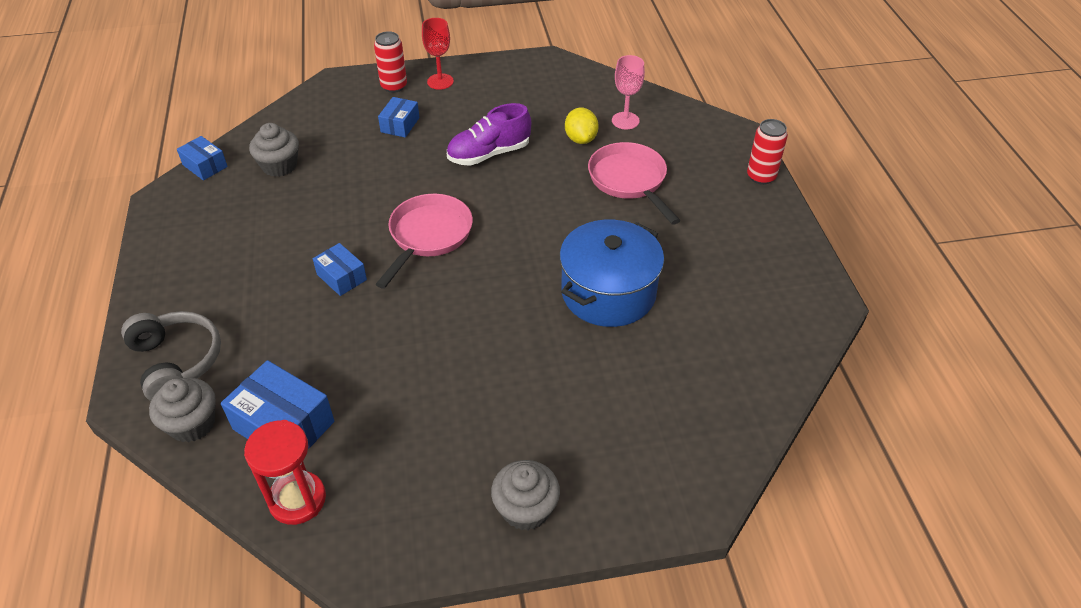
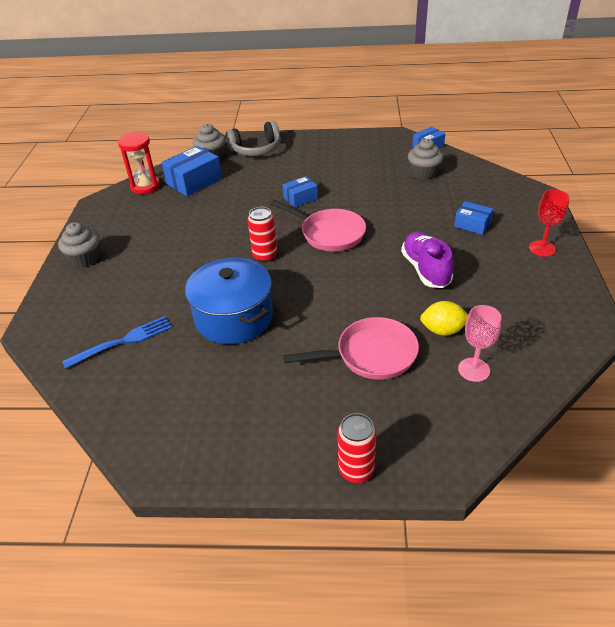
camera: 105 degrees right, 5 degrees down
red can [374,31,407,93] -> red can moved to [248,207,277,262]
none -> blue fork [62,316,172,369]

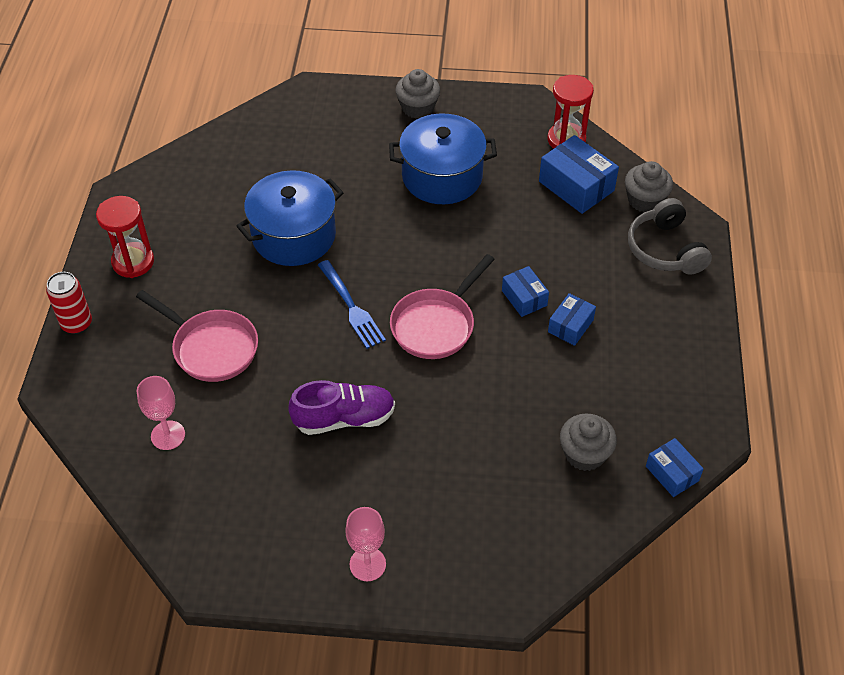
camera: 90 degrees right, 10 degrees up
blue fork [62,316,172,369] -> blue fork moved to [318,260,386,349]
red can [248,207,277,262] -> none
pink pan [283,317,419,380] -> pink pan turned 45 degrees counterclockwise [136,290,258,382]
yellow lemon [420,301,468,336] -> none
blue box [454,201,493,235] -> blue box moved to [548,293,596,346]
red goblet [529,189,569,257] -> pink goblet [345,507,386,581]
none -> red hourglass [96,196,154,278]
none -> blue pot [389,113,497,204]

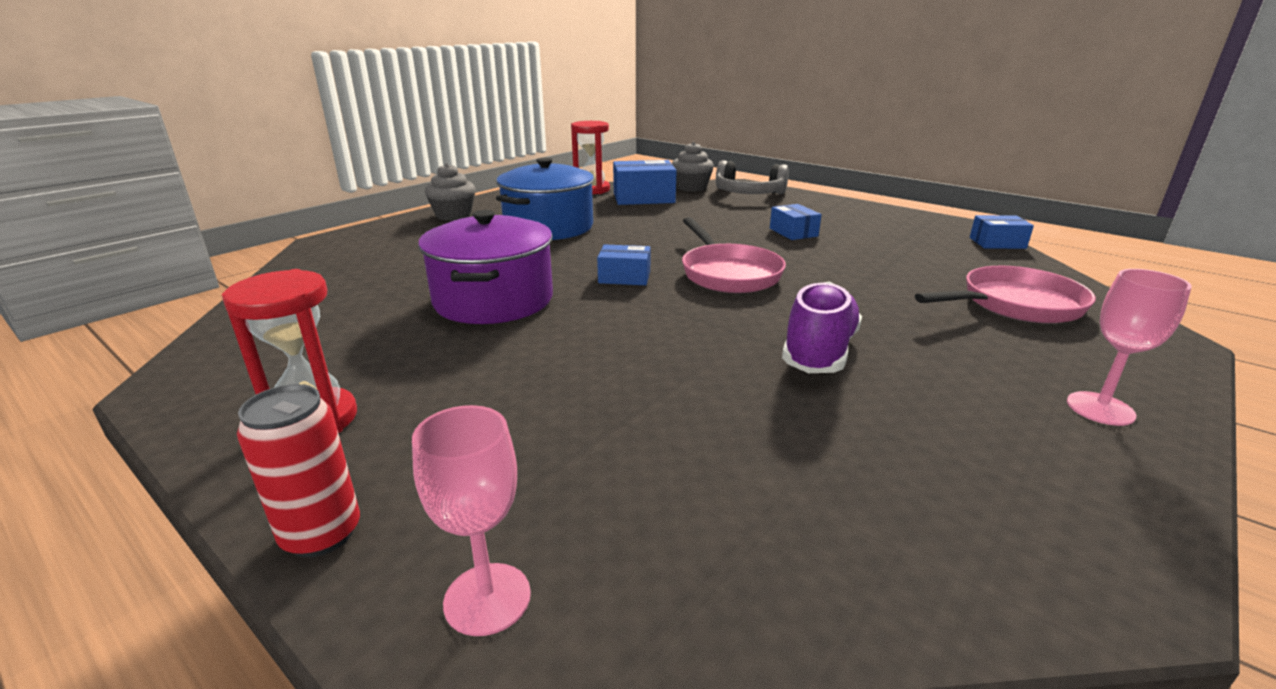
camera: 55 degrees left, 25 degrees down
pink pan [136,290,258,382] -> pink pan moved to [915,266,1096,323]
pink goblet [137,376,185,450] -> pink goblet moved to [412,405,531,636]
blue pot [237,170,344,266] -> purple pot [418,210,553,324]
blue fork [318,260,386,349] -> none
blue box [502,266,549,317] -> blue box moved to [597,244,651,285]
grey cupcake [560,413,617,471] -> none

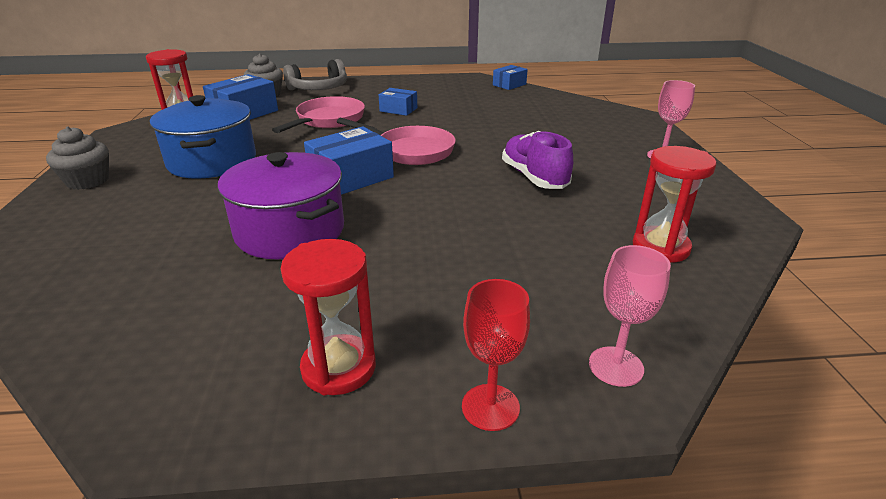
camera: 45 degrees left, 5 degrees up
red can [237,384,360,557] -> red goblet [462,279,530,431]
blue box [597,244,651,285] -> blue box [304,126,394,195], size x1.69
pink pan [915,266,1096,323] -> pink pan moved to [272,96,365,133]
none -> red hourglass [633,146,717,263]

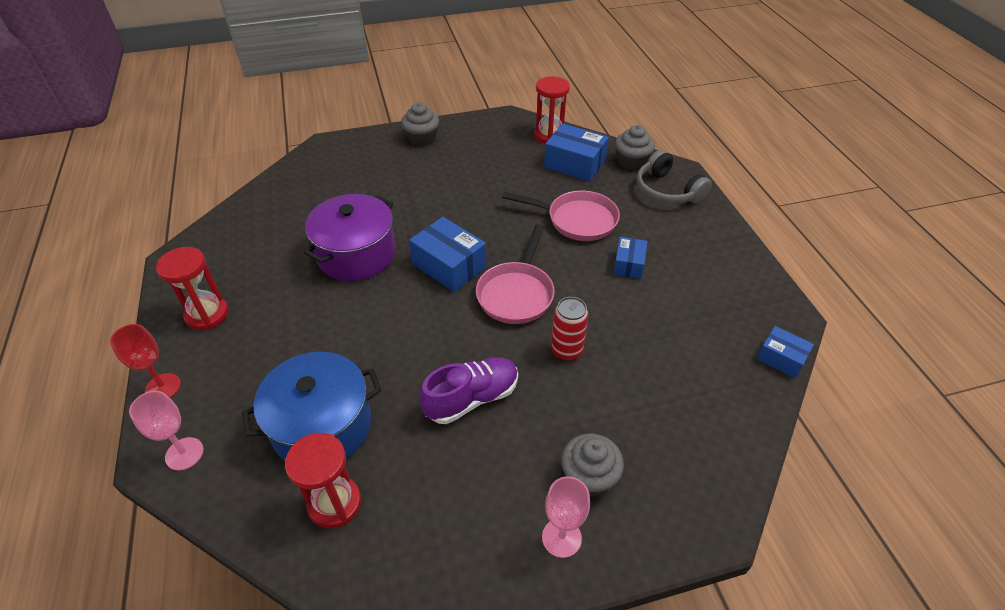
camera: 80 degrees right, 15 degrees up
blue pot [150,95,256,179] -> blue pot moved to [242,352,381,461]
none -> red can [551,297,589,361]
none -> grey cupcake [561,433,624,497]

